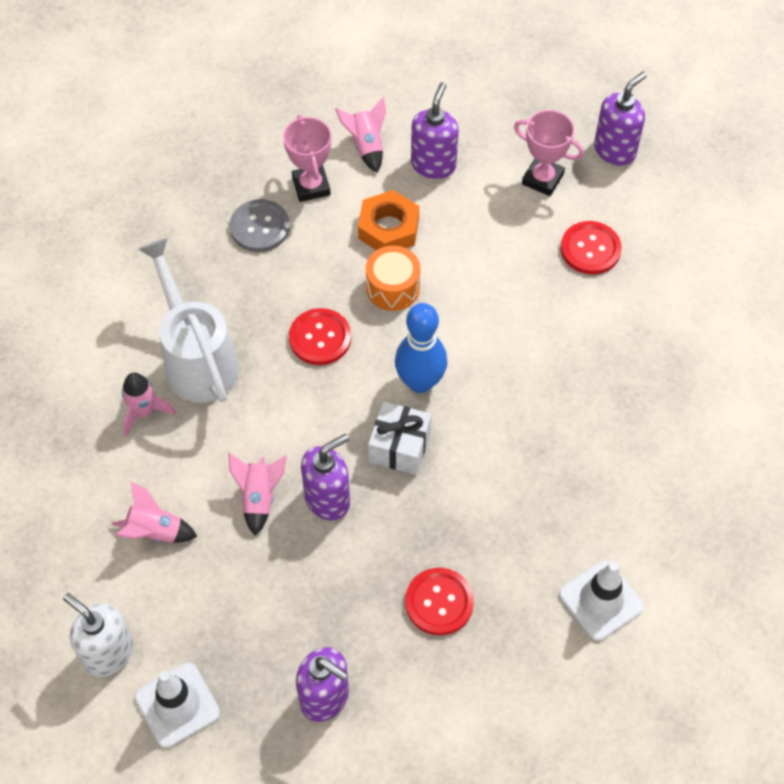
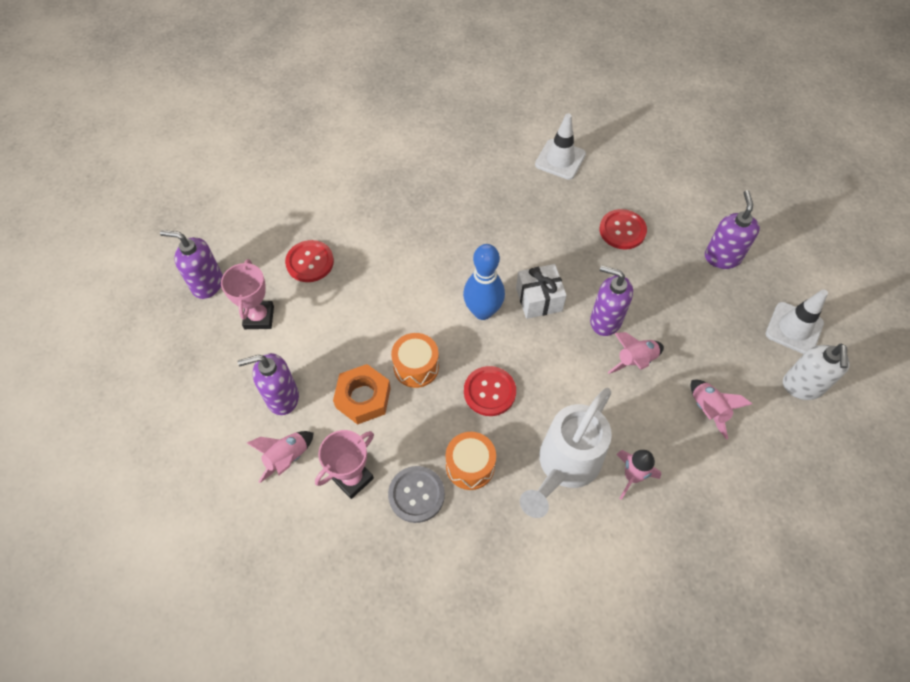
camera: 120 degrees left, 0 degrees up
none -> orange drum [446,432,496,490]

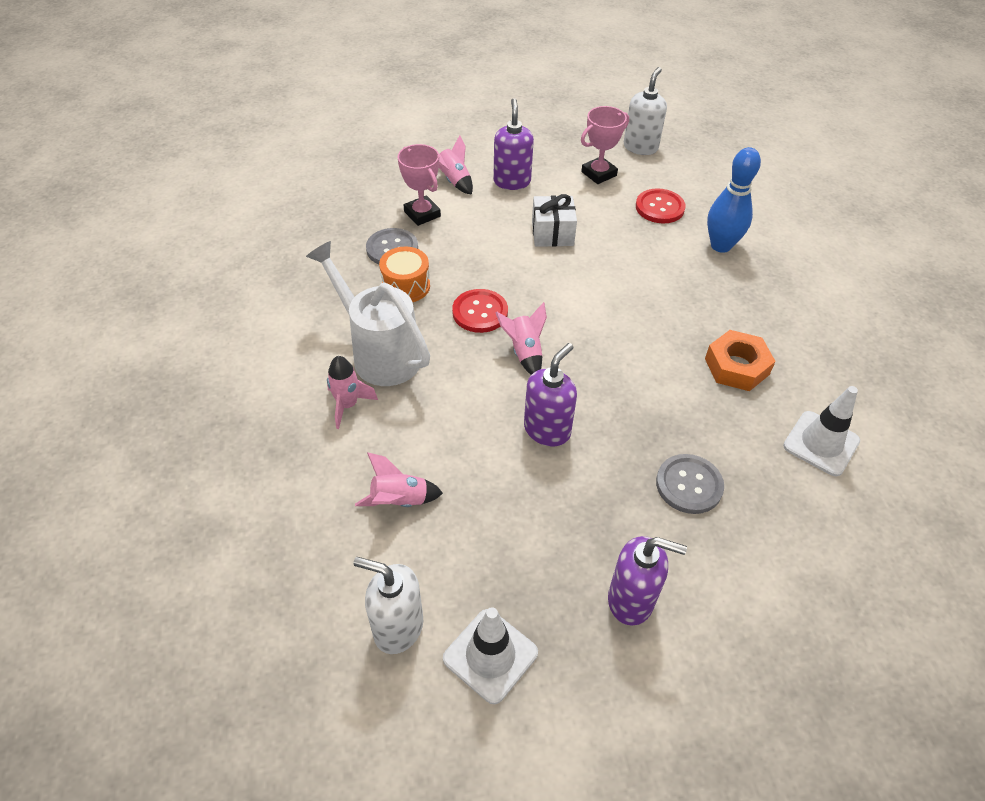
camera: 100 degrees right, 10 degrees down
purple soap dispenser [160,230,223,299] -> white soap dispenser [624,67,667,155]
pink trophy [221,259,274,329] -> pink trophy turned 45 degrees counterclockwise [581,106,629,184]
orange nut [333,364,391,425] -> orange nut moved to [705,330,776,391]
orange drum [391,333,439,388] -> none
blue bowling pin [463,244,505,320] -> blue bowling pin moved to [707,147,761,253]
white gift [516,264,567,319] -> white gift moved to [532,194,577,247]
red button [599,209,647,250] -> grey button [656,454,724,514]
pink rocket [608,332,664,374] -> pink rocket moved to [495,302,547,375]

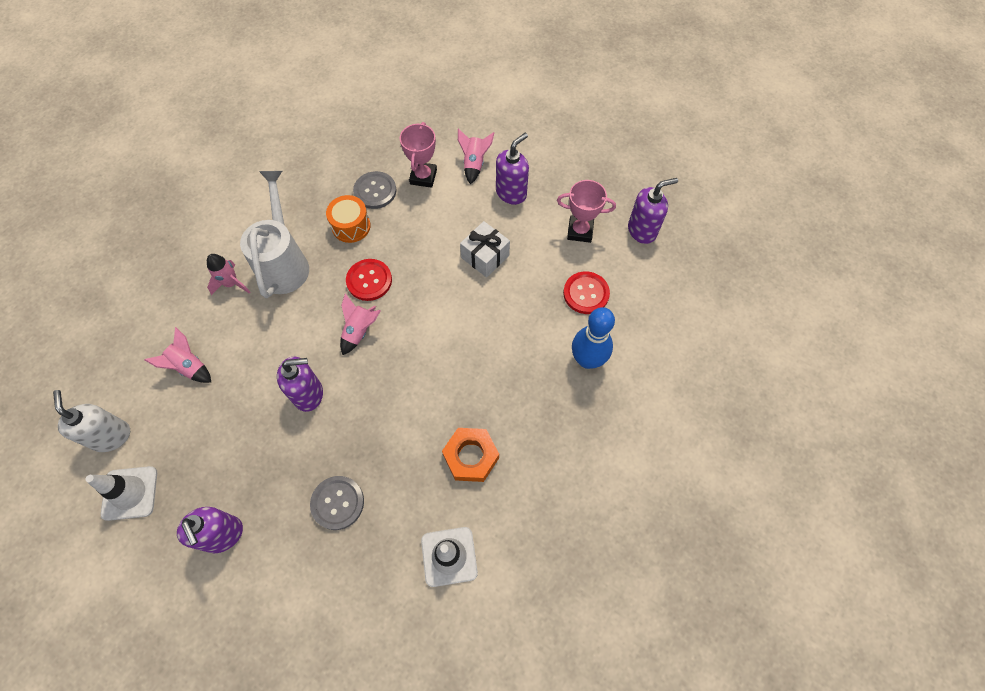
camera: 45 degrees right, 15 degrees up
white soap dispenser [624,67,667,155] -> purple soap dispenser [628,178,678,244]

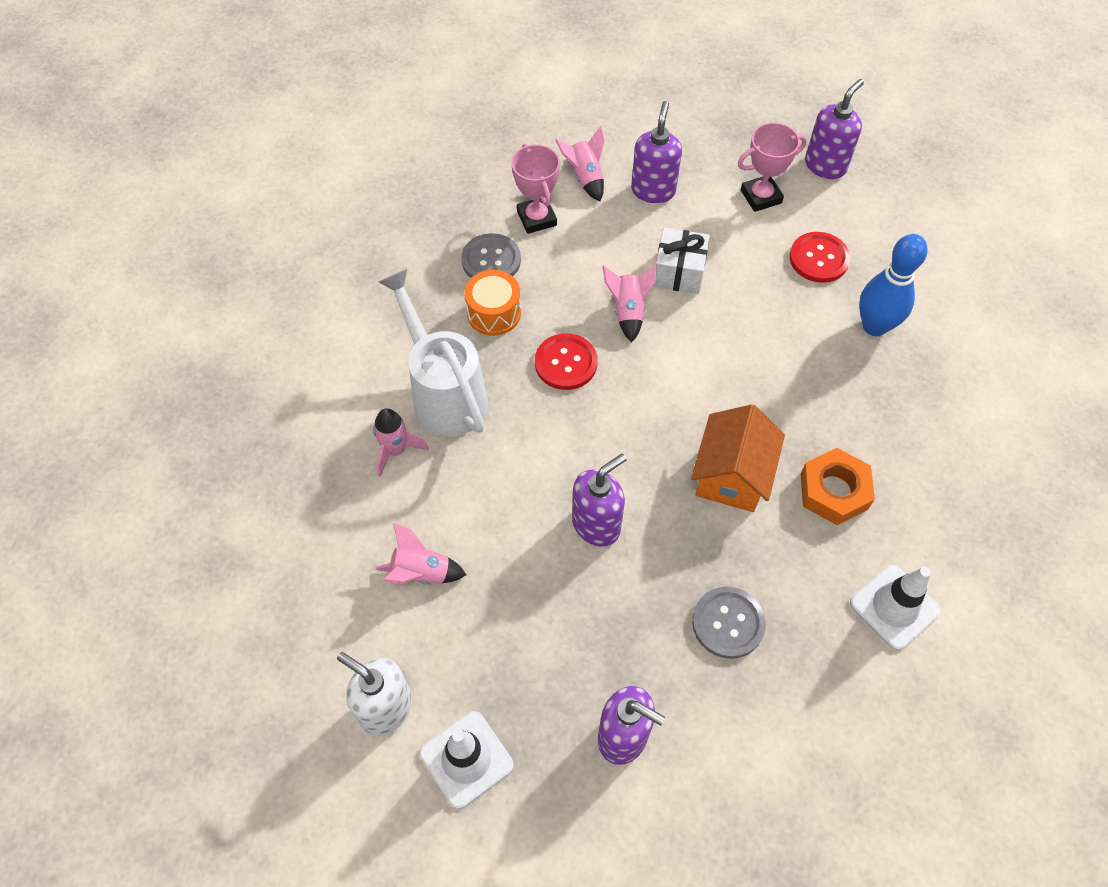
camera: 30 degrees left, 5 degrees down
pink rocket [340,294,381,355] -> pink rocket moved to [602,264,657,343]
none -> orange house [691,404,785,512]

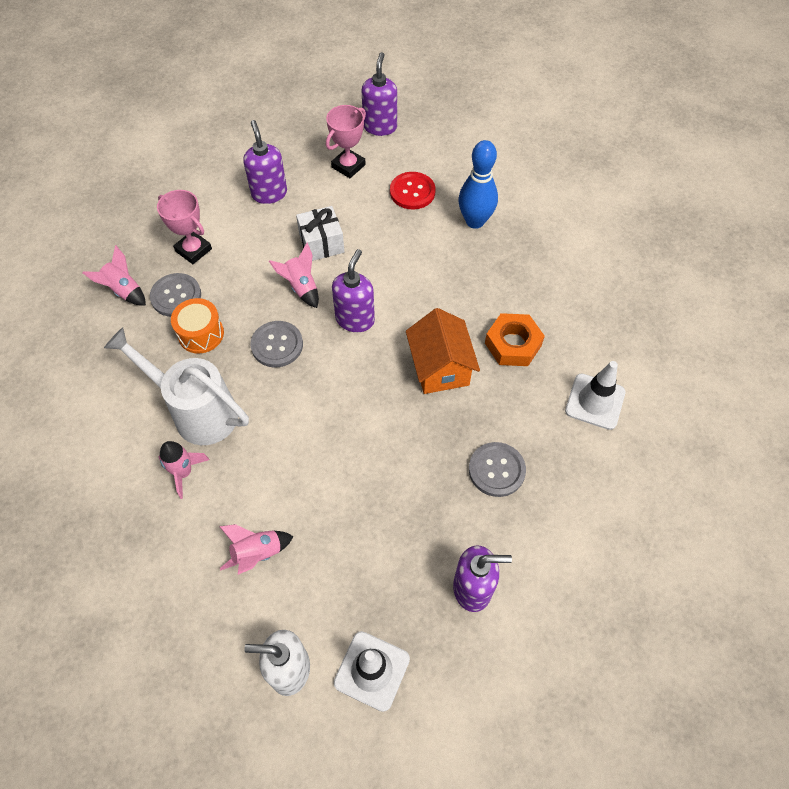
camera: 30 degrees left, 0 degrees up
red button [535,333,598,390] -> grey button [250,321,303,368]
pink rocket [555,126,605,201] -> pink rocket moved to [82,245,146,306]
purple soap dispenser [572,454,627,546] -> purple soap dispenser moved to [332,249,375,332]

